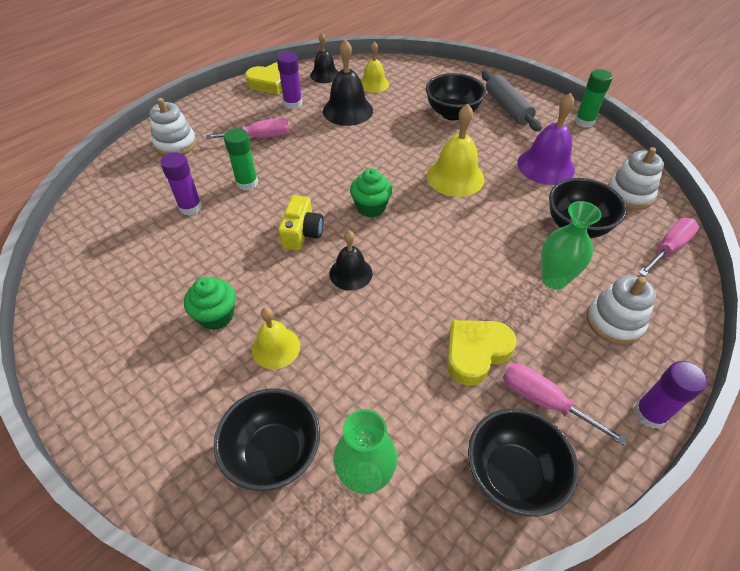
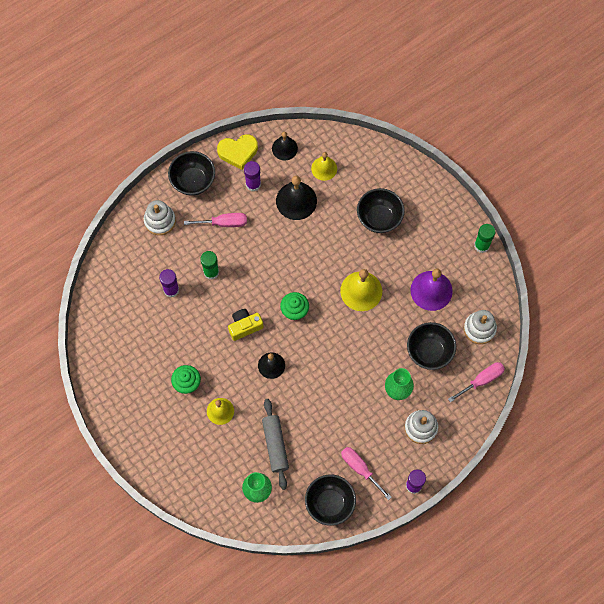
camera: 10 degrees right, 20 degrees up
black bowl [214,388,320,491] -> black bowl moved to [168,151,215,196]
yellow camera [278,195,323,251] -> yellow camera turned 135 degrees counterclockwise [228,309,264,341]
yellow heart [447,320,517,386] -> none
grey rolling pin [482,71,542,131] -> grey rolling pin moved to [262,399,289,490]

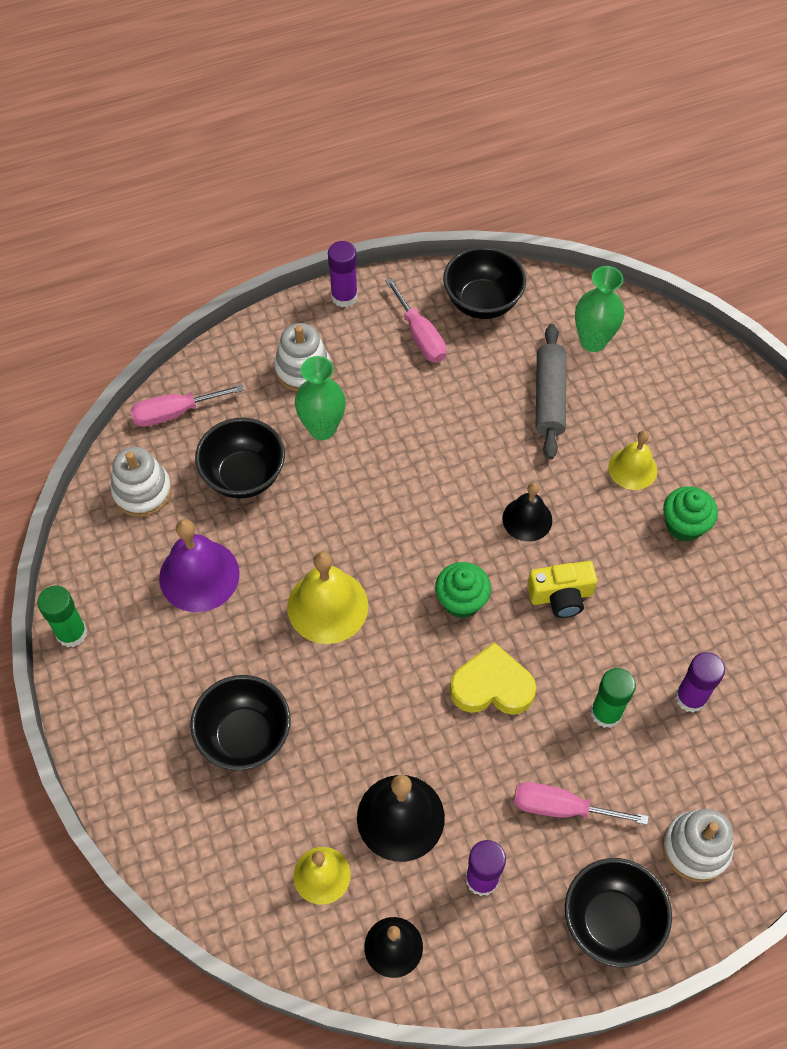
camera: 165 degrees left, 10 degrees down
yellow heart [217,134,258,170] -> yellow heart moved to [450,642,536,715]

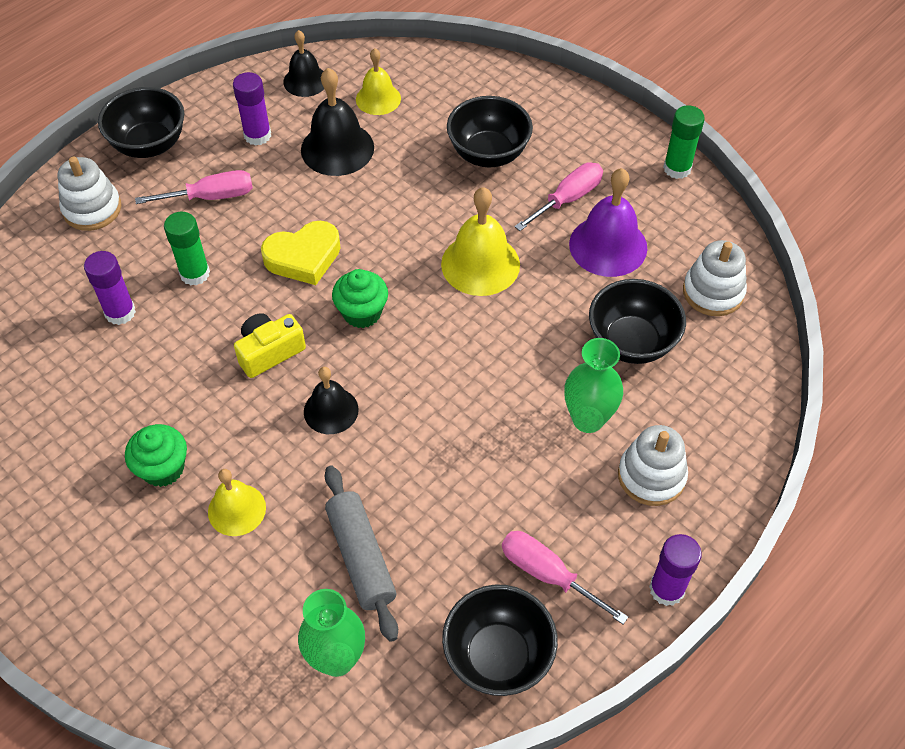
camera: 155 degrees right, 5 degrees down
pink screwdriver [130,384,244,427] -> pink screwdriver moved to [514,162,603,231]

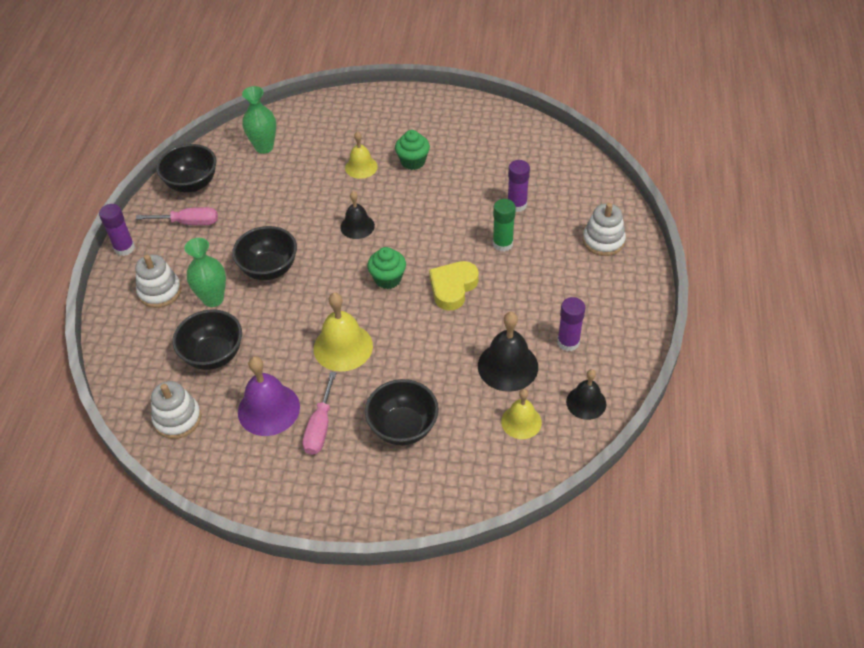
camera: 145 degrees right, 5 degrees down
black bowl [98,87,184,158] -> black bowl moved to [232,226,297,280]
pink screwdriver [135,170,253,204] -> none
yellow camera [234,313,306,378] -> none
grey rolling pin [325,466,398,642] -> none
green glue stick [663,105,705,179] -> none

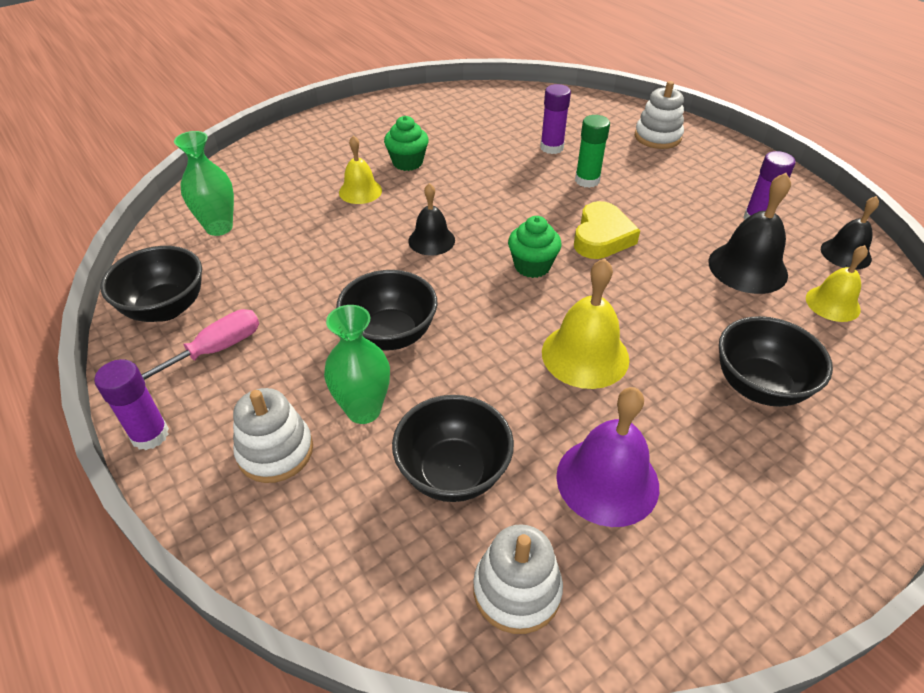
camera: 45 degrees left, 5 degrees down
pink screwdriver [303,372,336,455] -> none
yellow heart [429,261,479,310] -> yellow heart turned 150 degrees counterclockwise [574,201,640,259]

